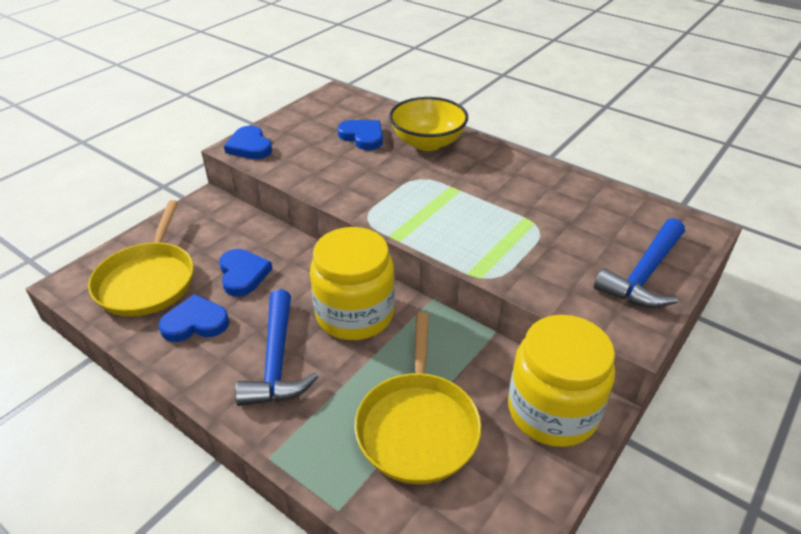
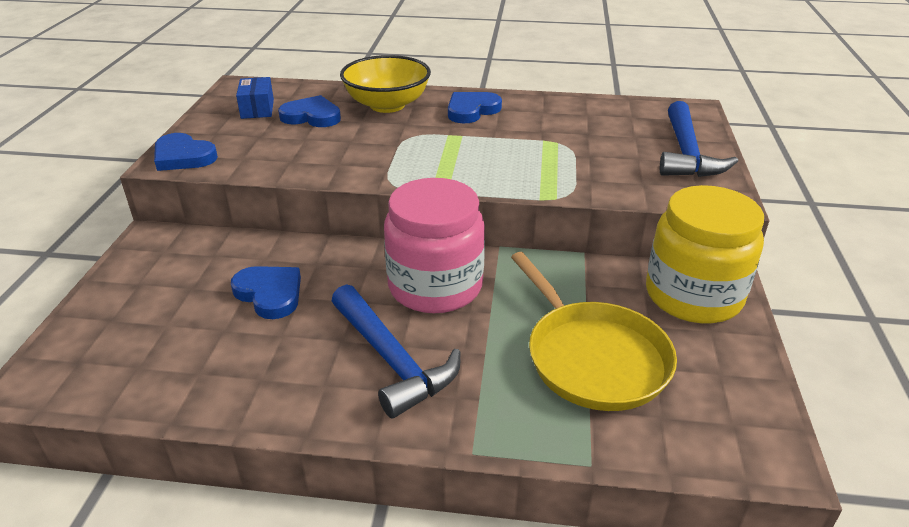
camera: 30 degrees left, 5 degrees down
yellow pan [88,200,194,317] -> none
blue heart [158,294,229,342] -> blue heart moved to [448,92,502,123]
yellow jar [310,227,395,340] -> pink jar [384,178,485,313]
none -> blue box [236,77,274,119]

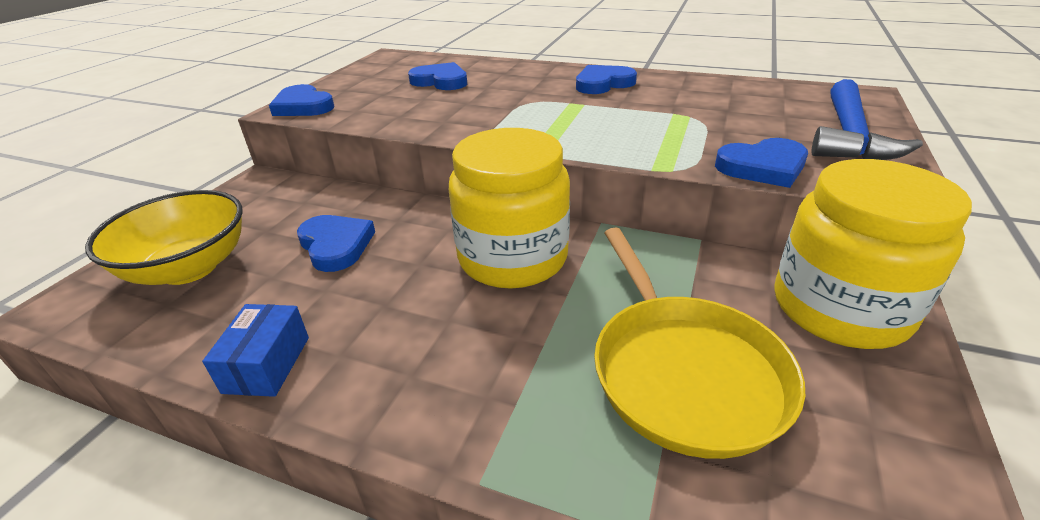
camera: 15 degrees right, 0 degrees up
blue box [236,77,274,119] -> blue box moved to [202,304,309,397]
blue hammer [331,284,461,418] -> none
yellow bowl [340,55,431,113] -> yellow bowl moved to [85,190,243,285]
pink jar [384,178,485,313] -> yellow jar [449,128,570,288]
none -> blue heart [715,138,808,188]

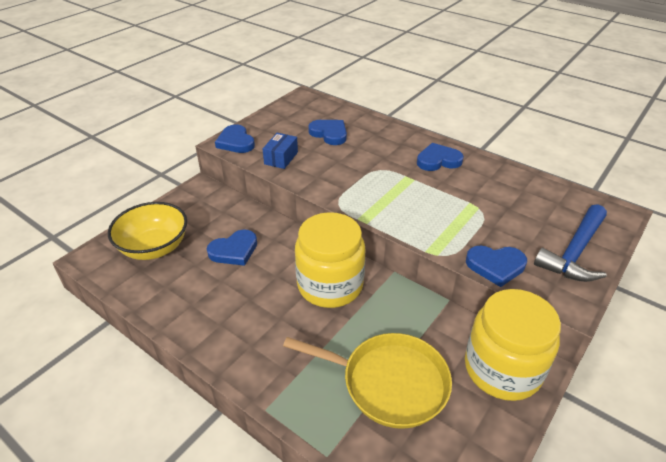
camera: 15 degrees right, 5 degrees up
blue box [202,304,309,397] -> blue box moved to [263,133,298,169]
blue heart [297,215,375,272] -> blue heart turned 75 degrees clockwise [207,230,257,266]
yellow pan [594,227,805,459] -> yellow pan turned 75 degrees counterclockwise [283,333,452,429]

